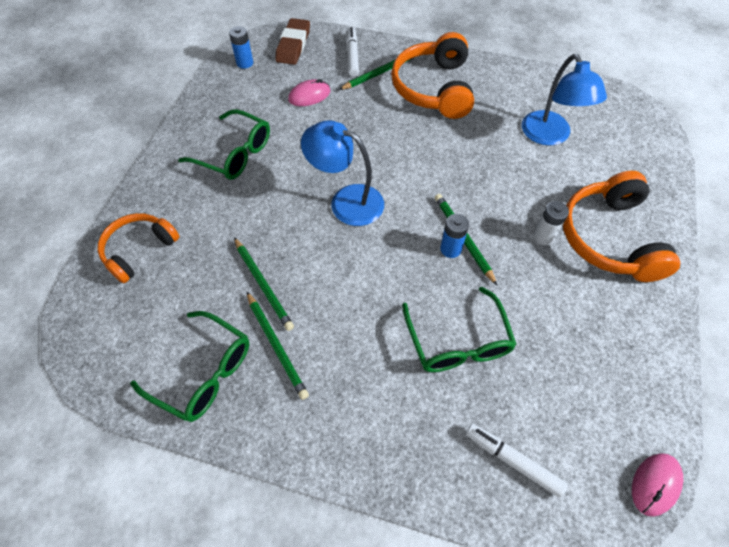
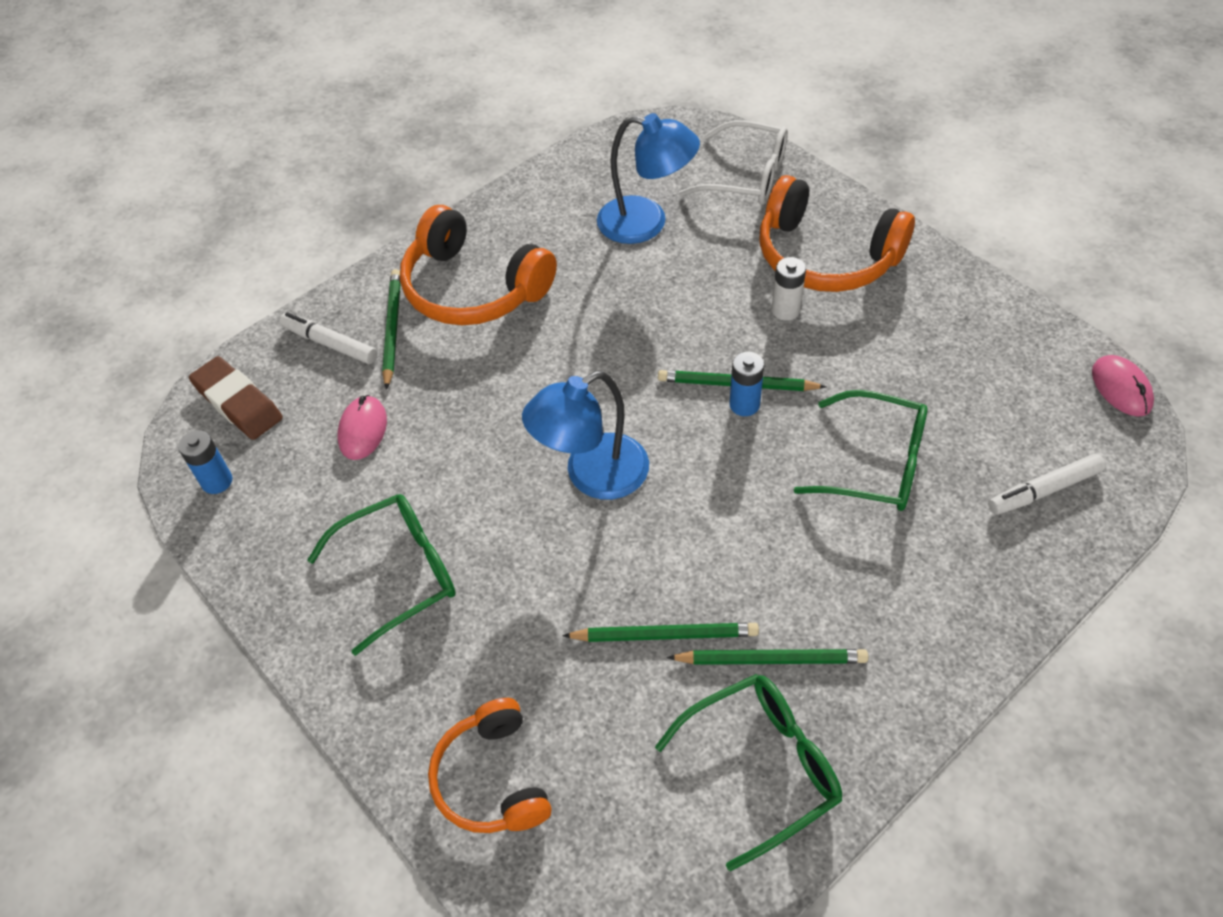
camera: 55 degrees left, 5 degrees down
none -> white glasses [678,120,788,205]

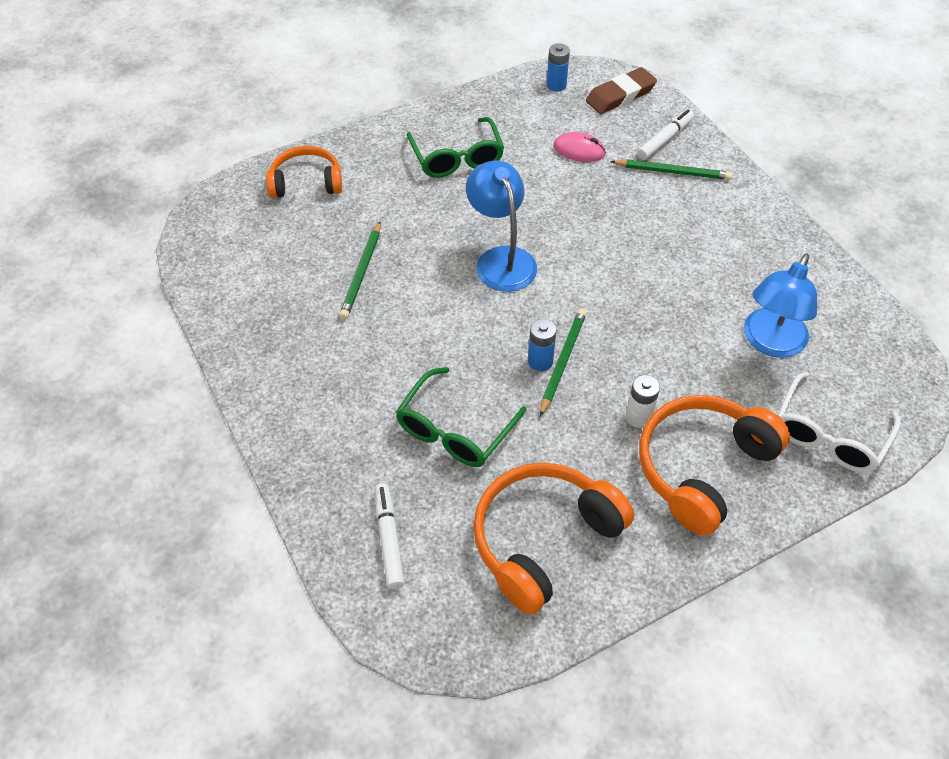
camera: 100 degrees right, 0 degrees up
orange headphones [400,205,557,325] -> orange headphones moved to [473,463,634,615]
green glasses [655,674,842,871] -> none
green pencil [667,649,868,665] -> none
pink mouse [1092,355,1154,416] -> none

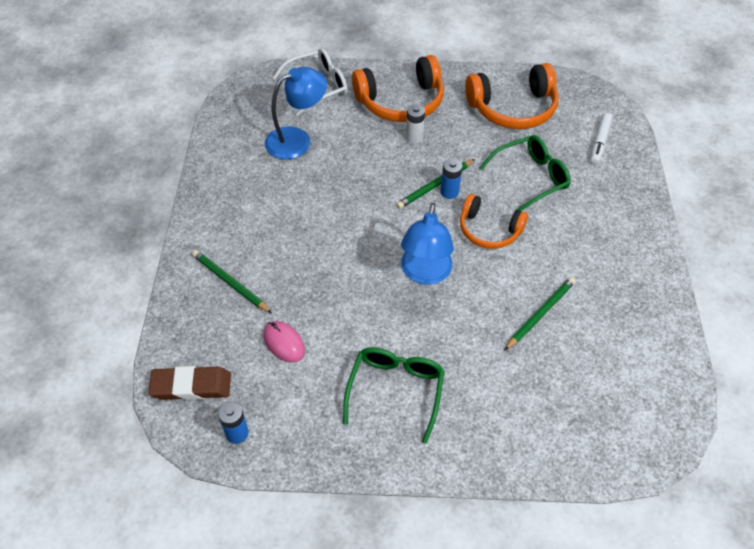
camera: 150 degrees left, 0 degrees up
orange headphones [266,146,342,198] -> orange headphones moved to [460,194,528,249]
white marker [637,110,694,160] -> none

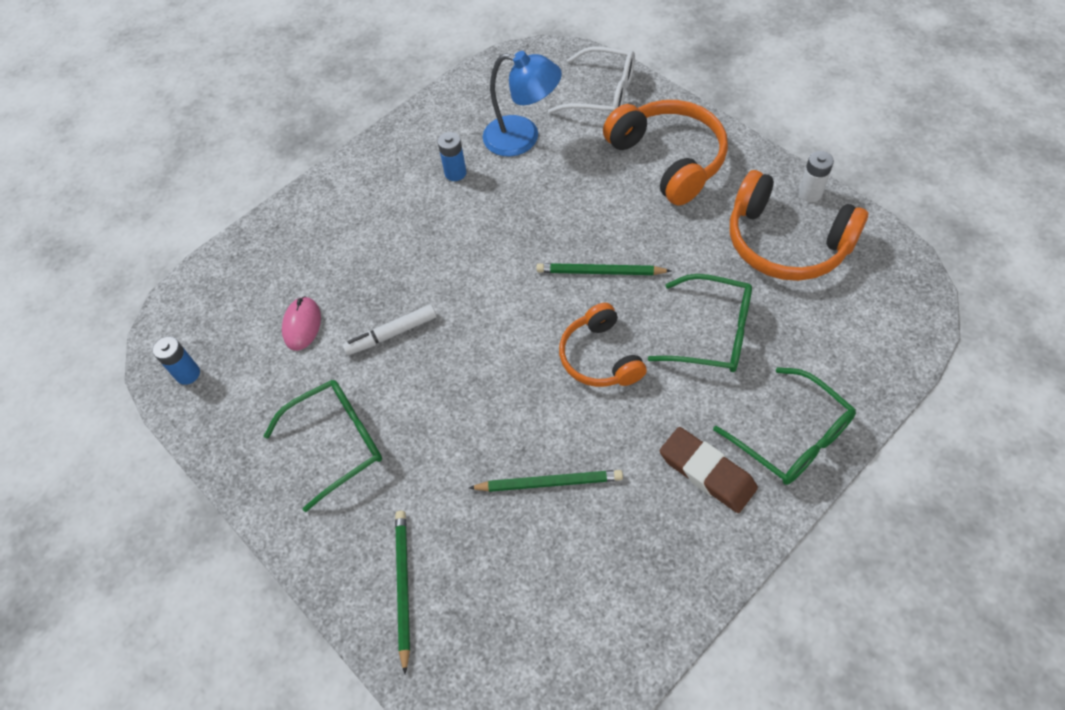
camera: 50 degrees right, 5 degrees up
brown eraser [148,366,231,400] -> brown eraser moved to [660,427,758,513]
green pencil [192,250,272,313] -> green pencil moved to [395,511,410,674]
orange headphones [352,55,444,122] -> orange headphones turned 150 degrees counterclockwise [603,100,728,206]
blue lamp [401,203,454,285] -> none
white battery [406,104,425,144] -> white battery moved to [799,151,834,202]
blue battery [440,159,462,199] -> blue battery moved to [438,132,466,181]
white marker [590,113,612,165] -> white marker moved to [342,304,437,355]
none -> green glasses [713,367,856,485]

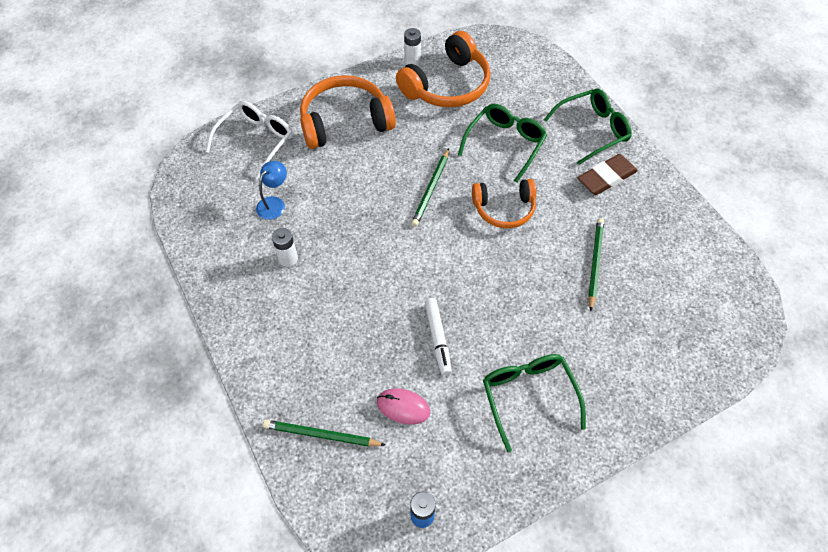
camera: 80 degrees left, 0 degrees up
green pencil [395,511,410,674] -> green pencil moved to [263,420,385,447]
blue battery [438,132,466,181] -> white battery [272,228,298,267]
blue lamp [483,51,562,157] -> blue lamp [256,161,287,220], size x0.59

